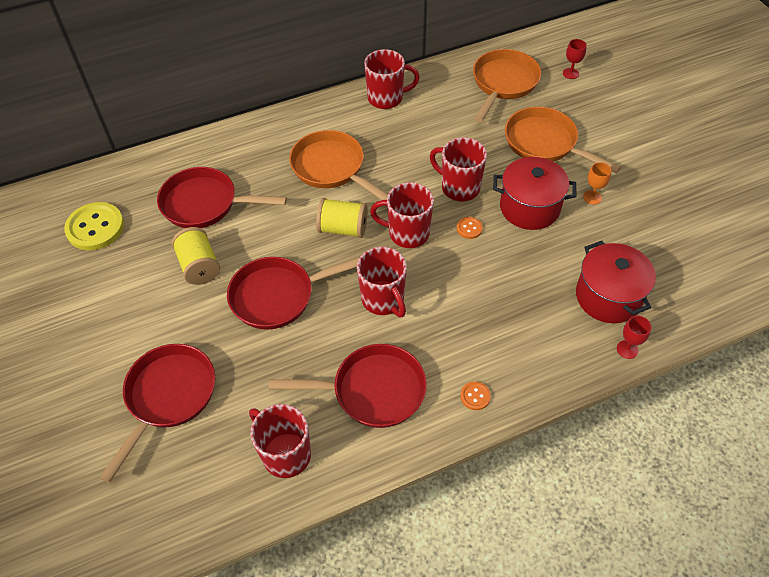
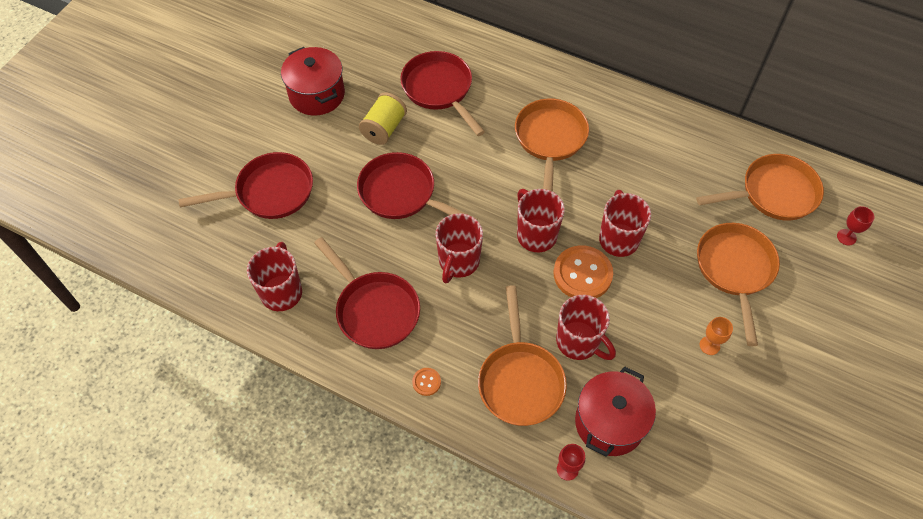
camera: 50 degrees right, 5 degrees up
yellow button [64,202,124,250] -> none
yellow spool [316,198,368,238] -> none
red mug [364,49,420,109] -> red mug moved to [556,295,616,360]
orange button [457,217,483,239] -> orange button [553,245,613,298], size x2.20
red pot [493,157,576,230] -> red pot moved to [281,47,345,116]
none -> orange pan [478,285,567,426]

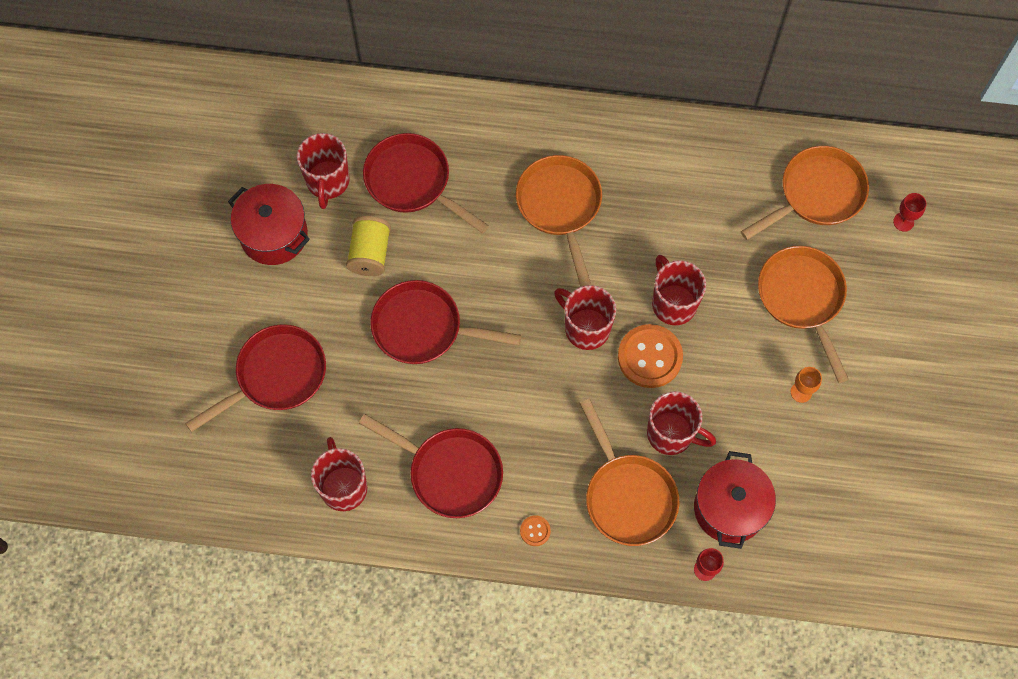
camera: 20 degrees left, 10 degrees up
red mug [436,213,483,283] -> red mug moved to [297,133,350,209]

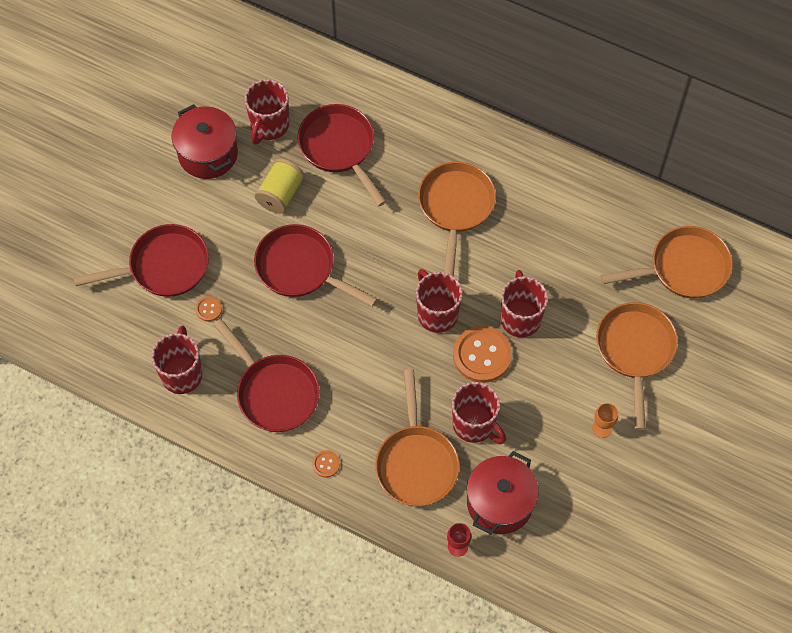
camera: 20 degrees right, 5 degrees down
red goblet [893,193,926,232] -> none
none -> orange button [195,296,222,322]

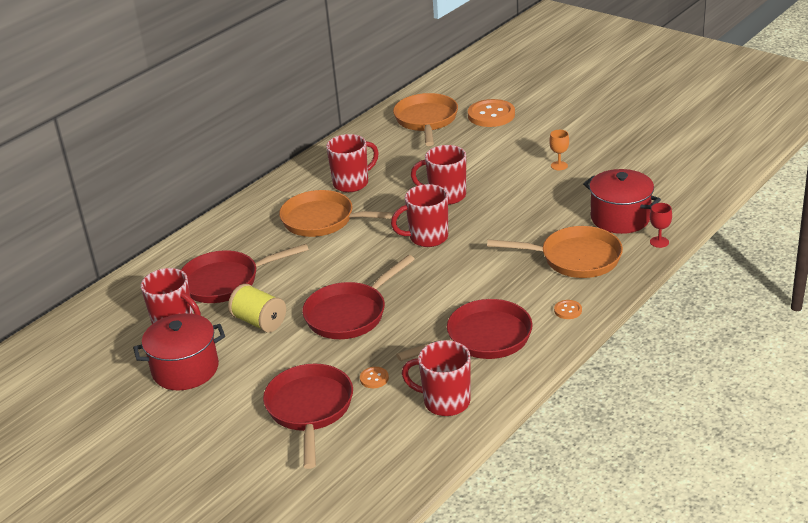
camera: 75 degrees left, 30 degrees down
red mug [452,382,506,444] -> red mug moved to [326,134,379,192]
orange button [453,326,512,383] -> orange button moved to [468,99,515,127]
orange pan [596,302,678,430] -> none

